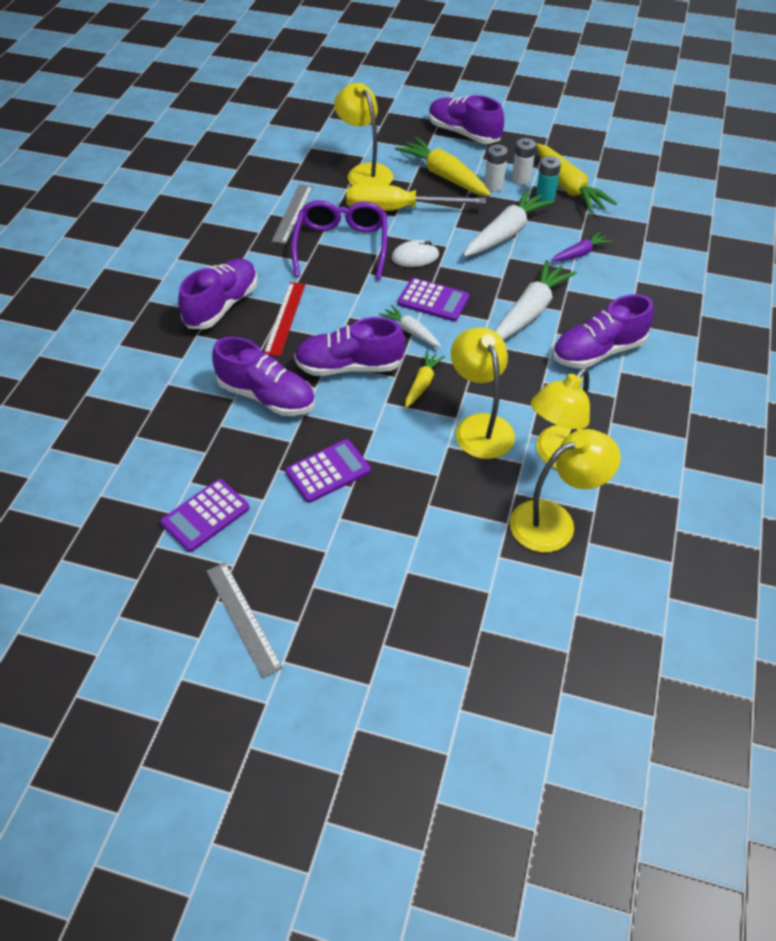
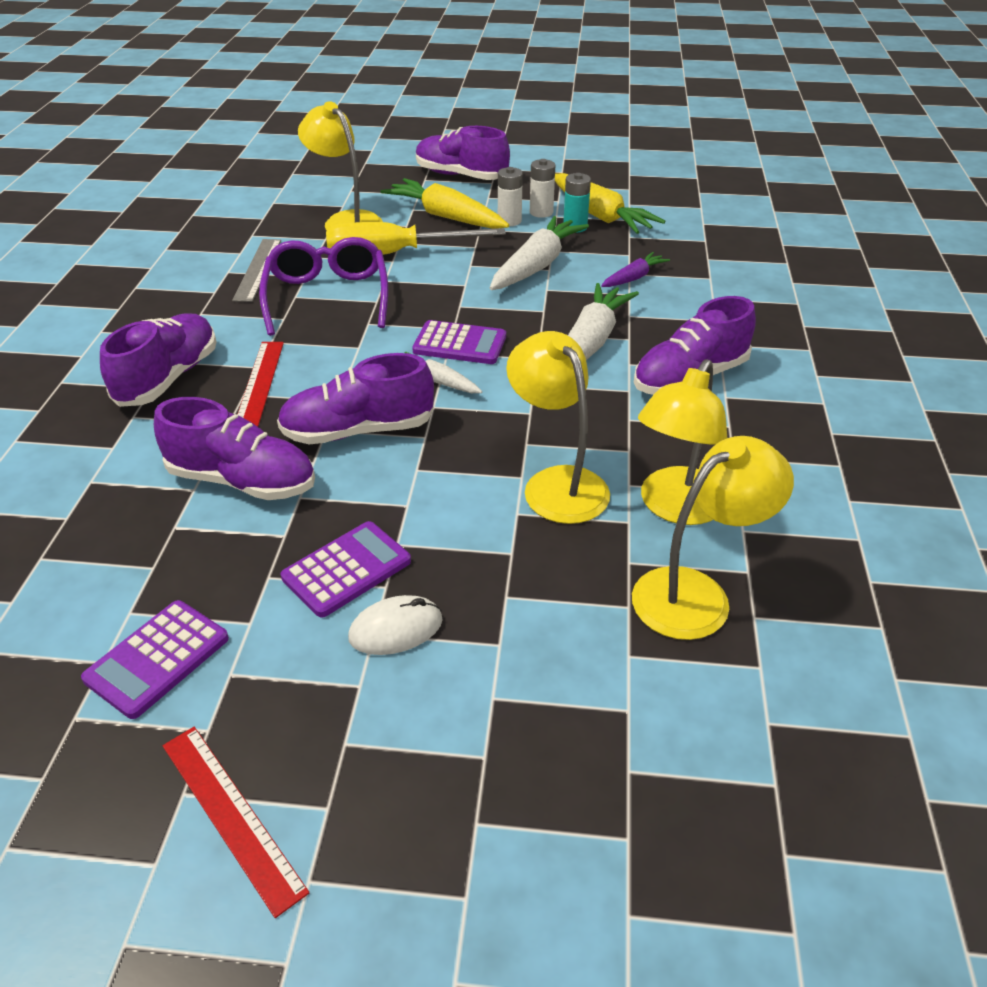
camera: 10 degrees left, 10 degrees down
grey ruler [206,562,283,678] -> red ruler [163,727,309,918]
white mouse [391,240,439,267] -> white mouse moved to [348,595,443,655]
yellow carrot [405,351,445,408] -> none

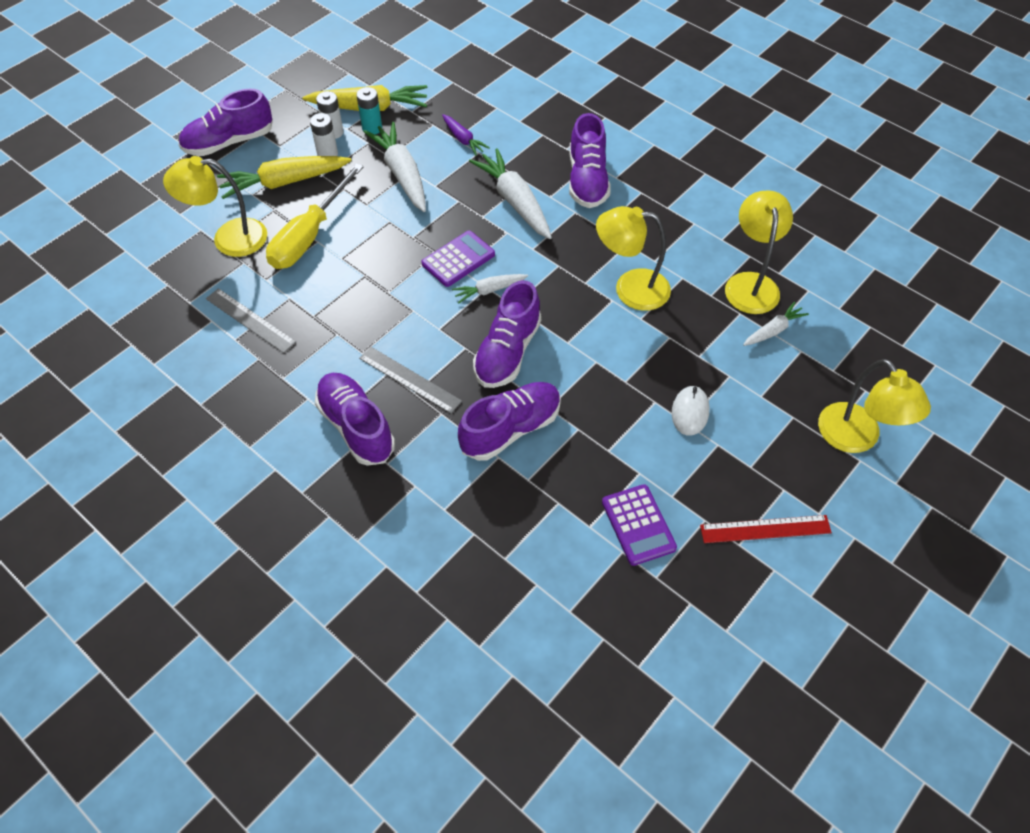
camera: 55 degrees left, 15 degrees up
red ruler [237,342,284,427] -> grey ruler [359,347,462,414]
purple glasses [259,237,388,336] -> none
purple calculator [281,521,411,618] -> none
purple carrot [601,252,670,287] -> purple carrot turned 150 degrees clockwise [442,114,490,156]
yellow lamp [638,359,727,525] -> yellow lamp moved to [818,359,931,453]
none -> white carrot [743,302,809,346]

